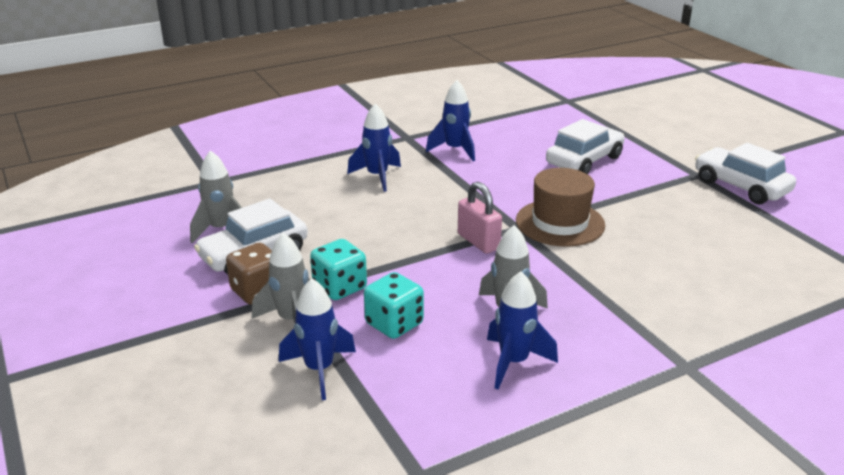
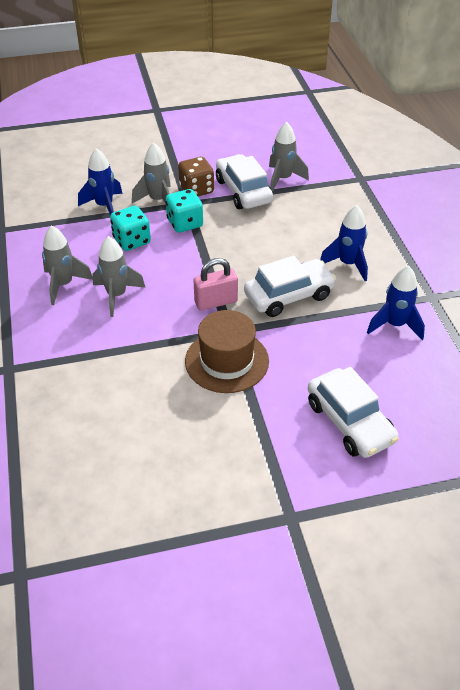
camera: 105 degrees right, 15 degrees up
blue rocket [487,271,558,389] -> grey rocket [42,225,93,305]
white car [695,143,796,205] -> white car moved to [244,256,336,317]

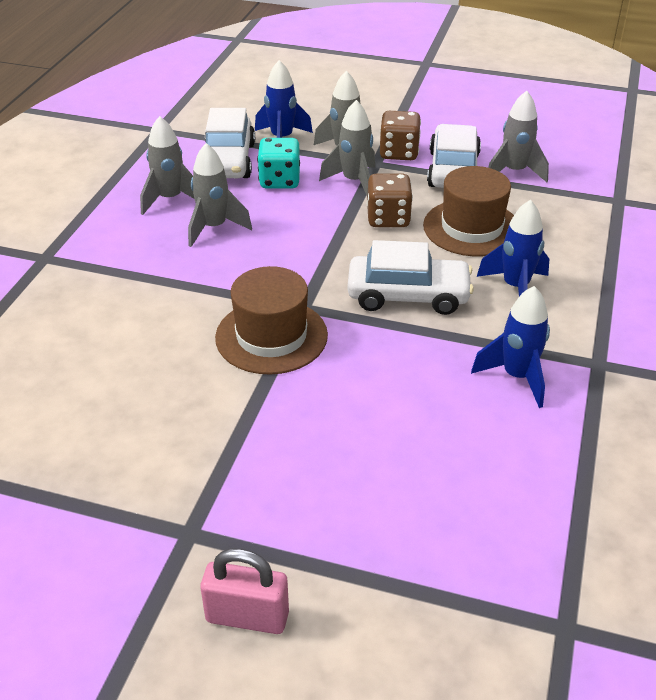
camera: 30 degrees right, 5 degrees down
turquoise dice [165,189,203,233] -> grey rocket [319,100,375,198]
pink padlock [193,258,238,311] -> pink padlock moved to [200,548,289,634]
white car [308,367,399,458] -> white car moved to [205,108,255,178]
none -> brown dice [367,174,413,227]
none -> brown hat [423,166,514,256]

